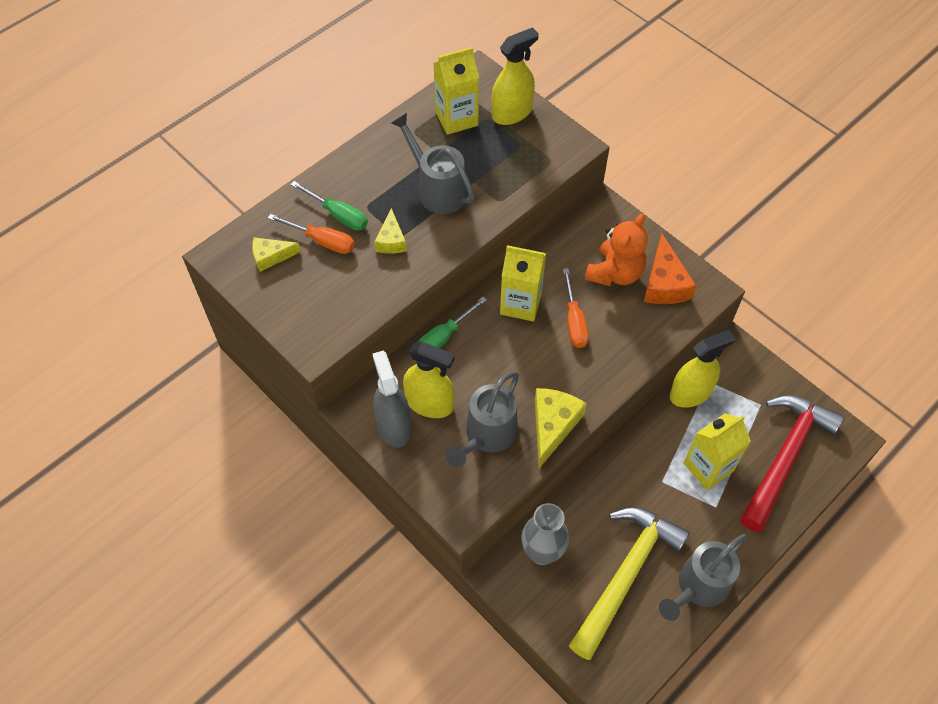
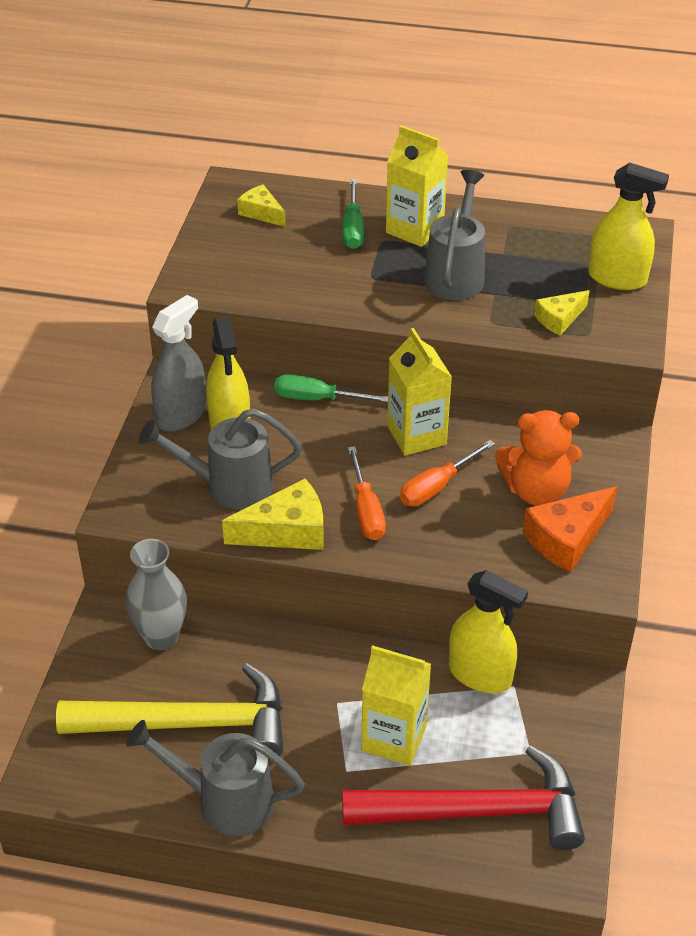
camera: 55 degrees right, 15 degrees down
orange screwdriver [268,214,355,254] -> orange screwdriver moved to [348,446,386,540]
yellow cheese [374,208,407,254] -> yellow cheese moved to [534,290,590,336]
yellow carton [434,47,479,135] -> yellow carton moved to [386,125,448,247]

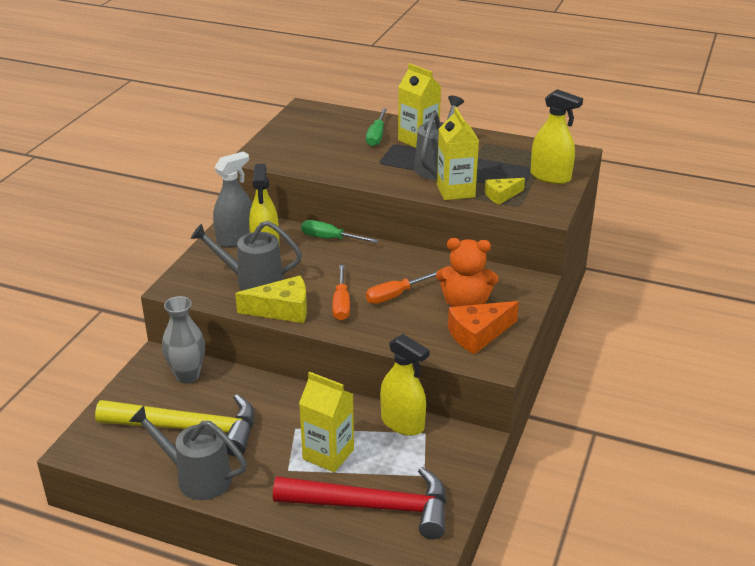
camera: 10 degrees right, 10 degrees down
yellow cheese [237,184,286,227] -> none
yellow carton [387,328,452,456] -> yellow carton moved to [437,107,479,200]

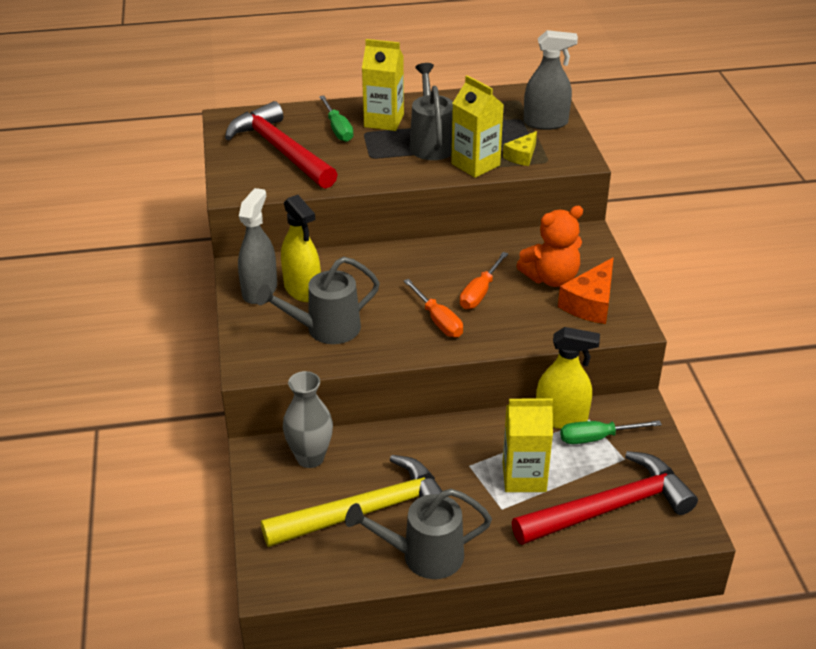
camera: 30 degrees left, 5 degrees up
yellow cheese [235,276,307,323] -> none
green screwdriver [301,220,379,243] -> green screwdriver moved to [560,420,662,444]
yellow spray bottle [531,89,583,184] -> grey spray bottle [524,30,578,130]
none -> red hammer [225,101,338,189]

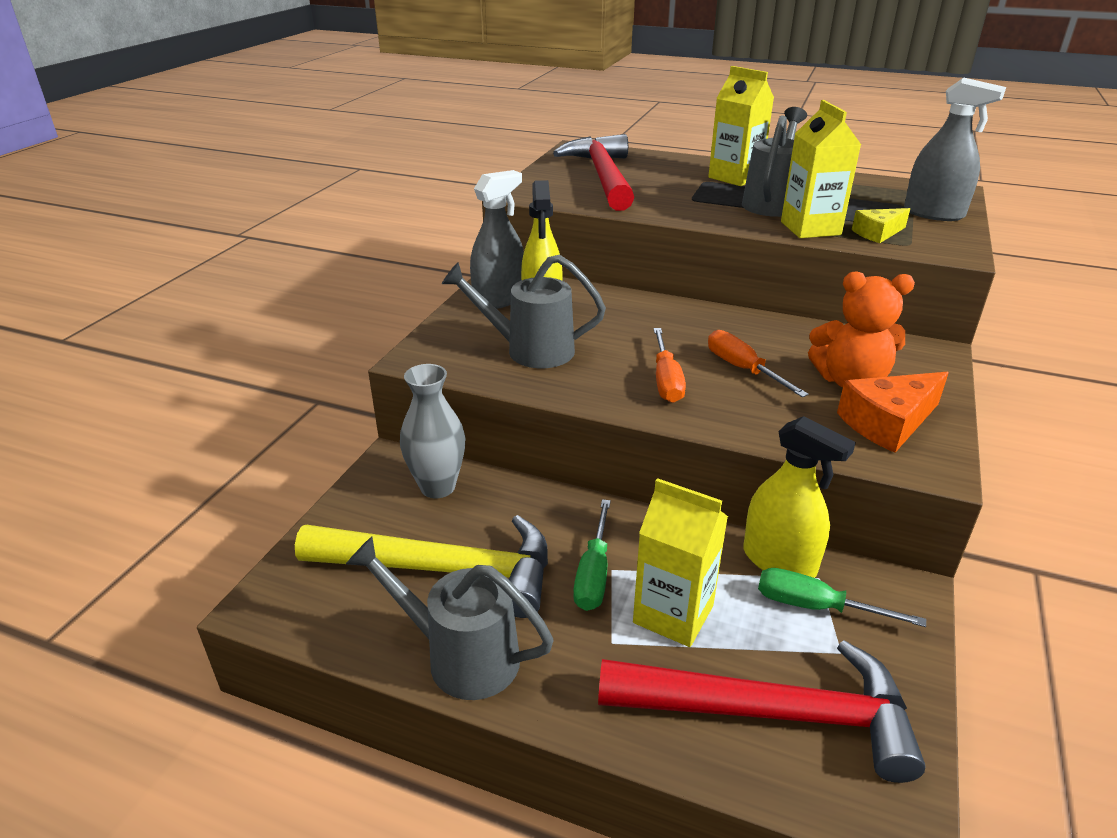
camera: 30 degrees right, 5 degrees down
green screwdriver [319,95,353,142] -> green screwdriver moved to [573,499,611,611]
orange screwdriver [460,252,508,309] -> orange screwdriver turned 90 degrees clockwise [708,330,809,397]

